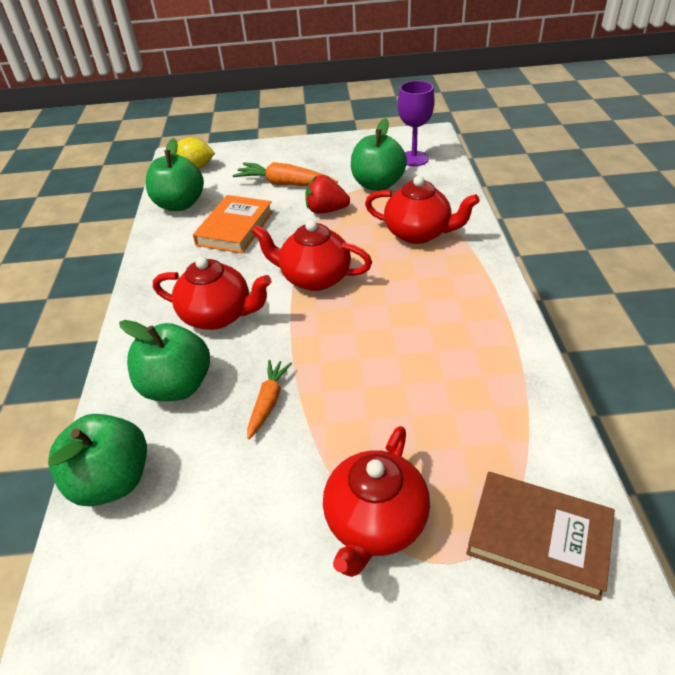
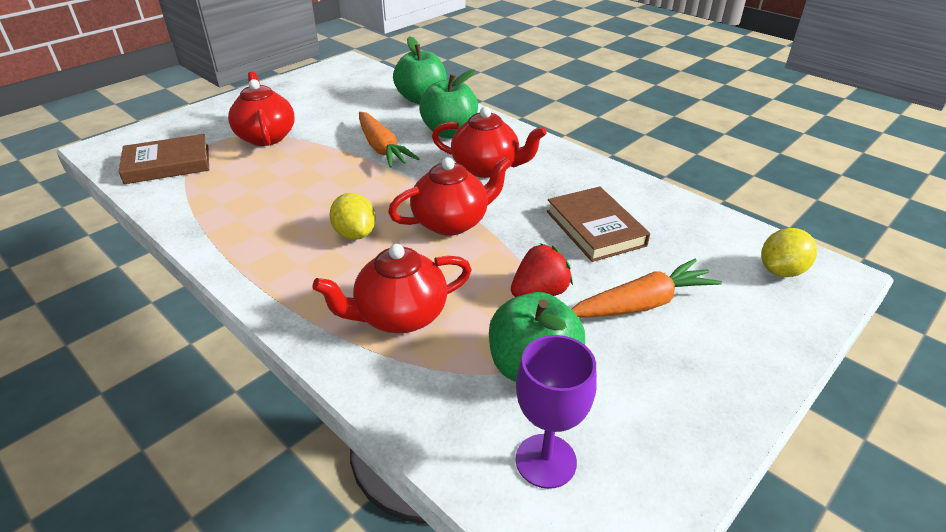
camera: 135 degrees right, 5 degrees down
green apple [146,138,204,211] -> none
red teapot [153,256,272,330] -> red teapot turned 135 degrees counterclockwise [432,107,547,178]
orange book [193,195,273,254] -> brown book [547,187,650,262]
orange carrot [247,360,292,439] -> orange carrot [359,112,420,168], size x1.60
none -> yellow lemon [330,193,376,240]

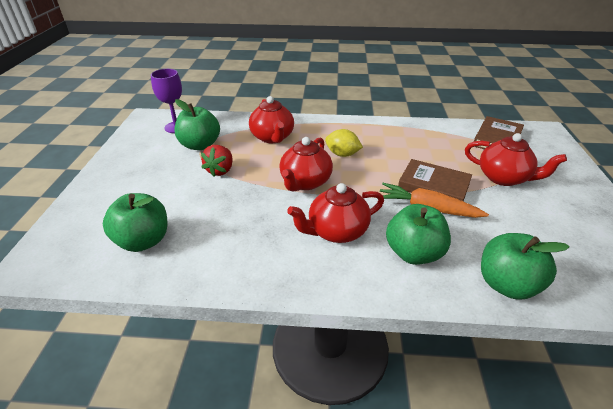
camera: 140 degrees right, 0 degrees up
red teapot [312,244,472,333] -> red teapot turned 135 degrees clockwise [249,96,294,143]
brown book [547,187,650,262] -> brown book moved to [398,159,472,201]
orange carrot [571,259,722,318] -> none
yellow lemon [761,228,817,277] -> none
none -> green apple [103,193,167,252]

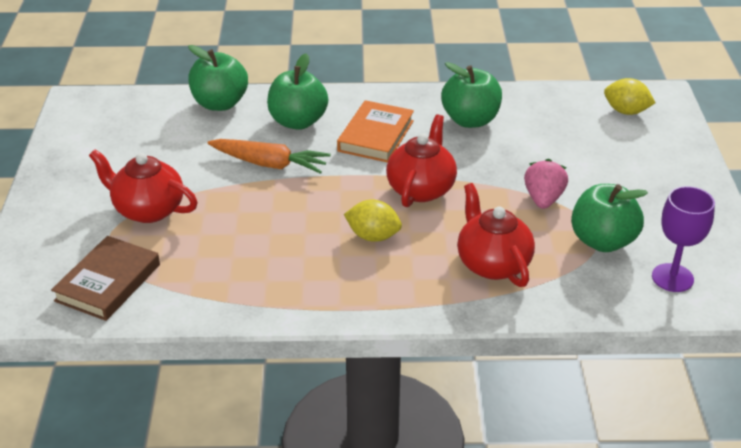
camera: 175 degrees right, 0 degrees up
green apple [103,193,167,252] -> green apple moved to [441,62,502,128]
red strawberry [201,145,233,177] -> pink strawberry [524,159,568,209]
red teapot [287,183,384,243] -> orange book [337,100,414,163]
brown book [398,159,472,201] -> none
none -> yellow lemon [604,78,656,115]

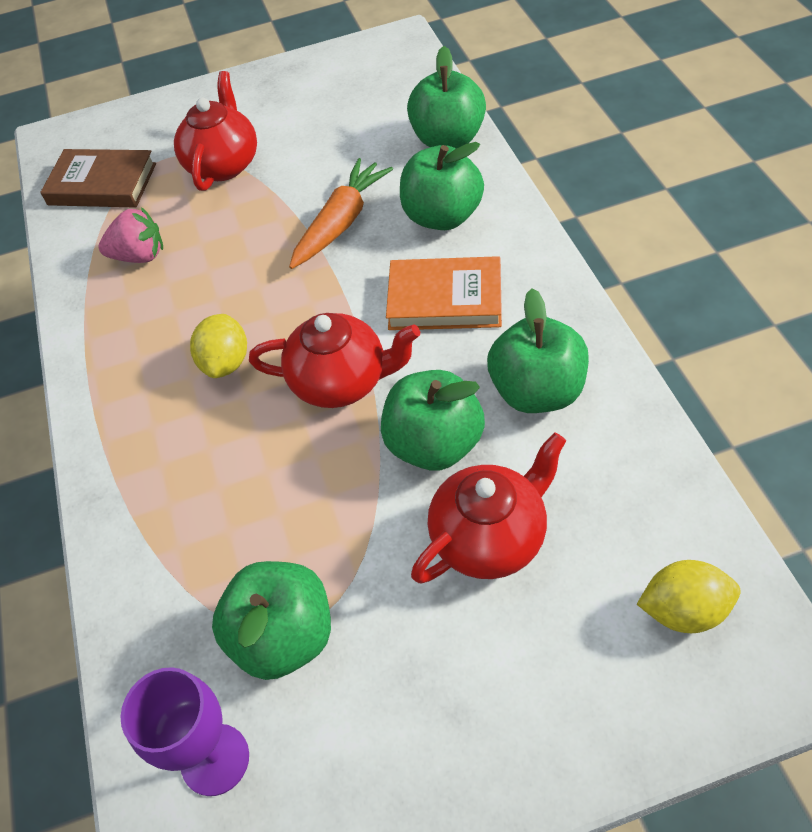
camera: 80 degrees right, 15 degrees up
orange carrot [207,139,331,174] -> orange carrot turned 150 degrees counterclockwise [289,158,393,269]
red teapot [457,183,535,287] -> red teapot moved to [411,432,566,584]
pink strawberry [524,159,568,209] -> pink strawberry moved to [98,207,163,263]
yellow lemon [604,78,656,115] -> yellow lemon turned 75 degrees clockwise [637,560,741,633]
none -> green apple [381,370,485,471]

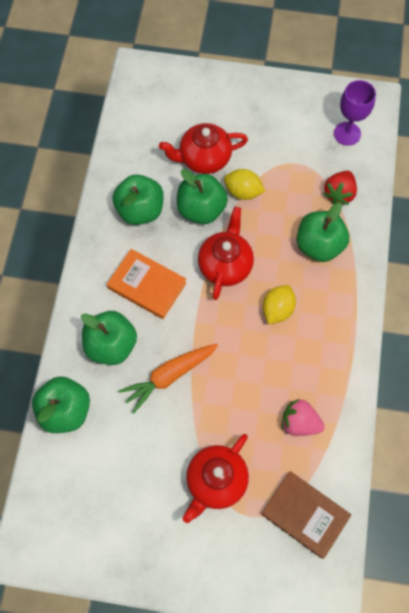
camera: 160 degrees left, 15 degrees up
green apple [212,561,331,680] -> green apple moved to [296,202,349,262]
red teapot [249,313,420,408] -> red teapot turned 75 degrees clockwise [198,207,254,300]
yellow lemon [637,560,741,633] -> yellow lemon moved to [224,169,265,200]
none -> red strawberry [323,171,357,205]

